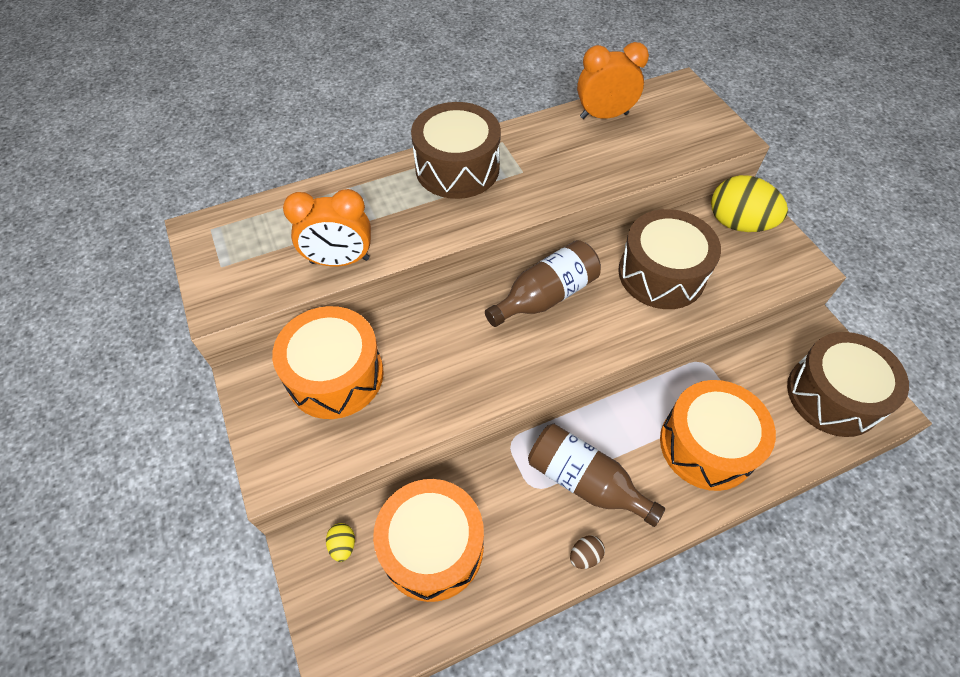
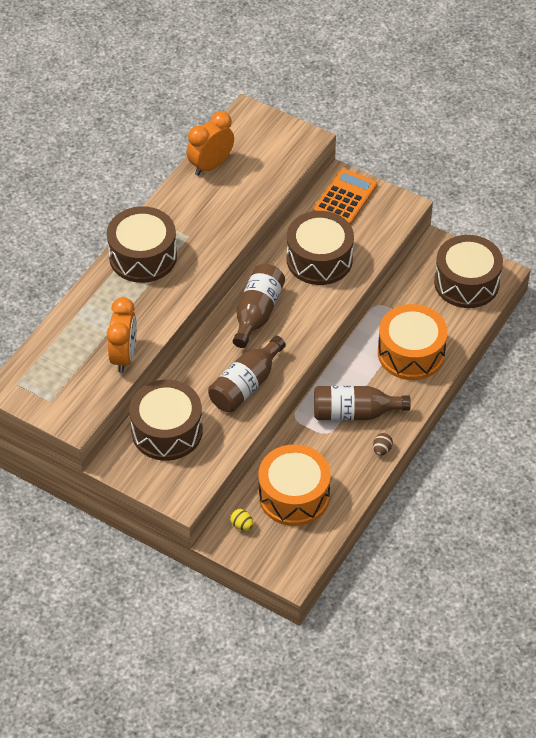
camera: 35 degrees left, 5 degrees down
orange drum [272,306,384,419] -> brown drum [129,380,203,461]
orange clock [283,189,371,266] -> orange clock turned 45 degrees counterclockwise [107,297,137,373]
yellow egg [711,175,788,232] -> orange calculator [313,169,377,225]
none -> brown bottle [208,336,286,412]

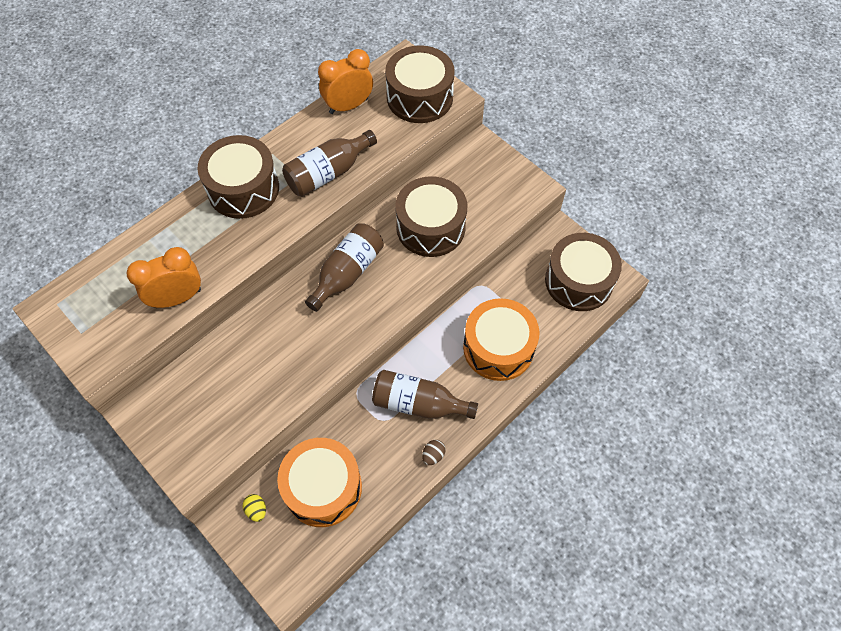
camera: 15 degrees right, 10 degrees up
orange clock [107,297,137,373] -> orange clock turned 135 degrees counterclockwise [126,247,201,308]
brown drum [129,380,203,461] -> brown drum moved to [385,45,455,123]
brown bottle [208,336,286,412] -> brown bottle moved to [282,130,377,197]
orange calculator [313,169,377,225] -> none

